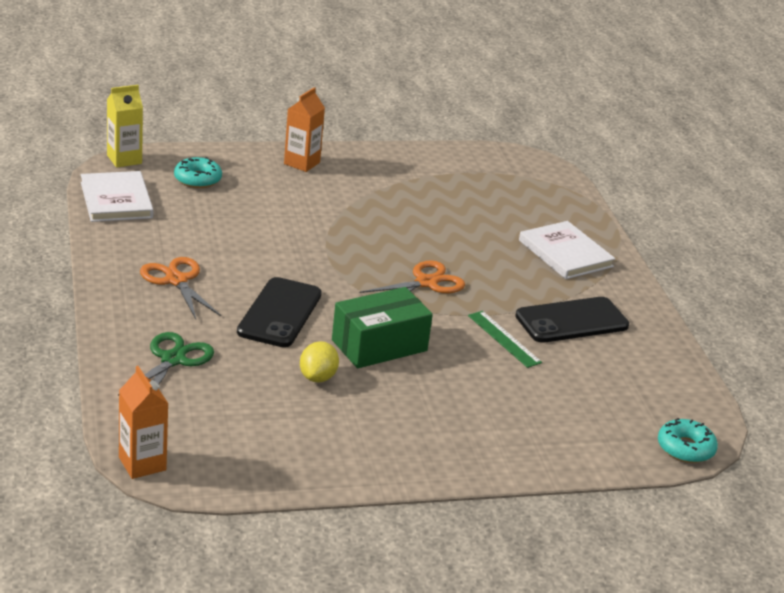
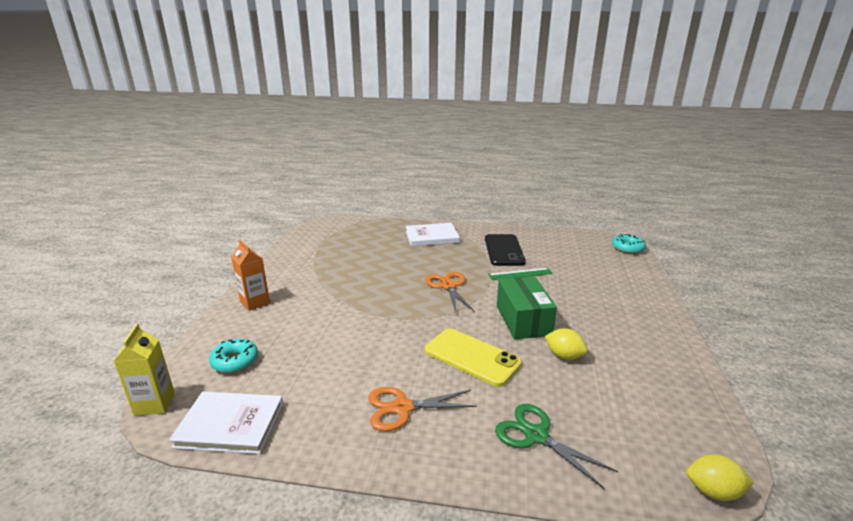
camera: 65 degrees left, 5 degrees down
orange carton [119,366,169,479] -> yellow lemon [687,454,754,501]
black phone [237,277,322,347] -> yellow phone [425,328,522,387]

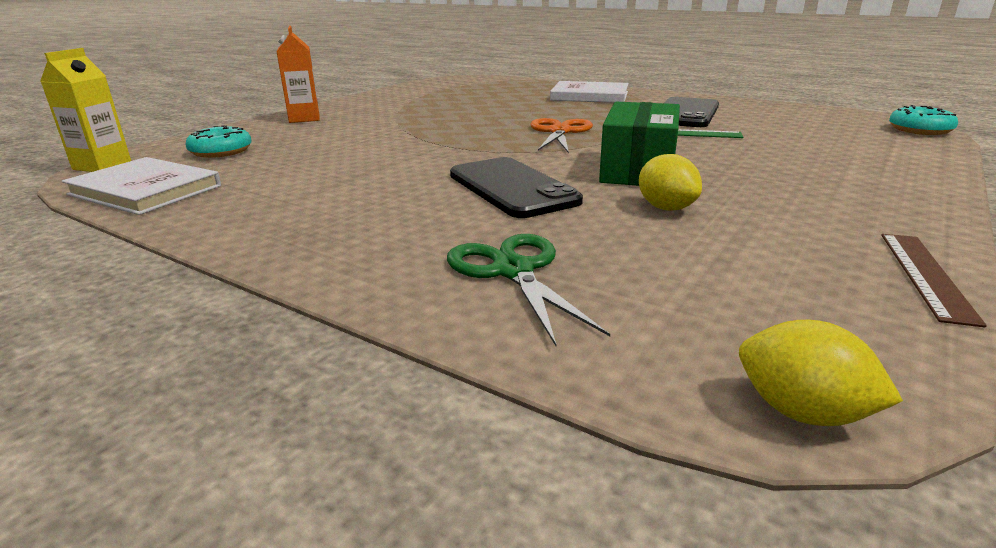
camera: 25 degrees right, 0 degrees up
orange scissors [368,387,477,431] -> none
yellow phone [425,328,522,387] -> black phone [450,157,583,218]
none -> brown ruler [882,234,987,327]

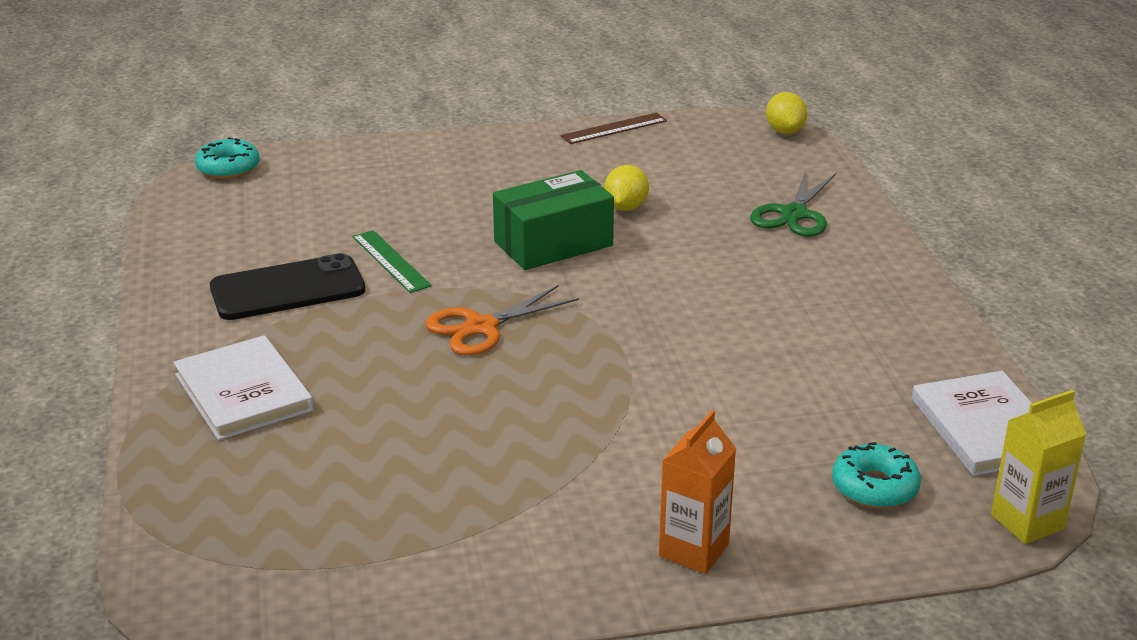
camera: 135 degrees left, 5 degrees up
black phone [450,157,583,218] -> none

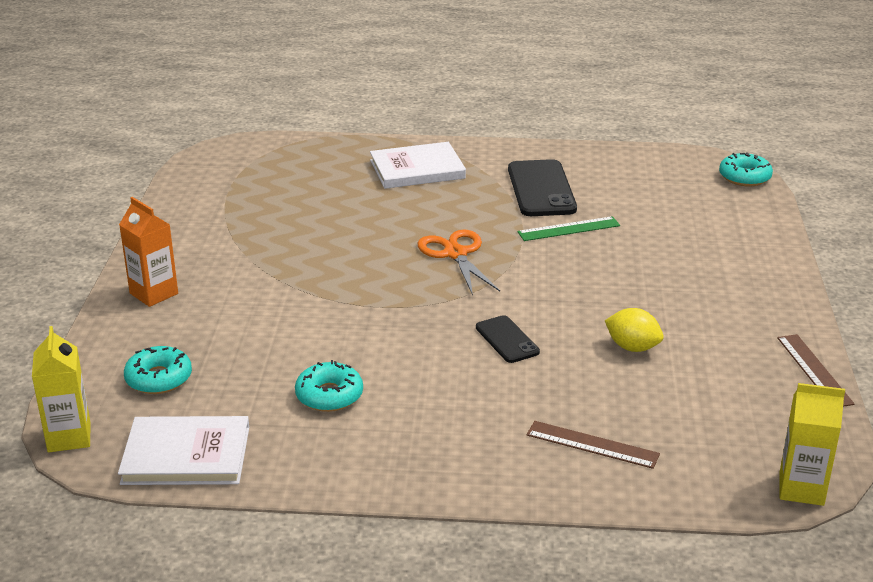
camera: 105 degrees right, 0 degrees up
green box [493,170,614,270] -> none
green scissors [750,170,836,237] -> brown ruler [527,421,660,469]
yellow lemon [766,92,807,134] -> yellow carton [780,383,845,506]
none -> turquoise donut [295,360,363,412]
none -> black phone [476,315,540,363]

